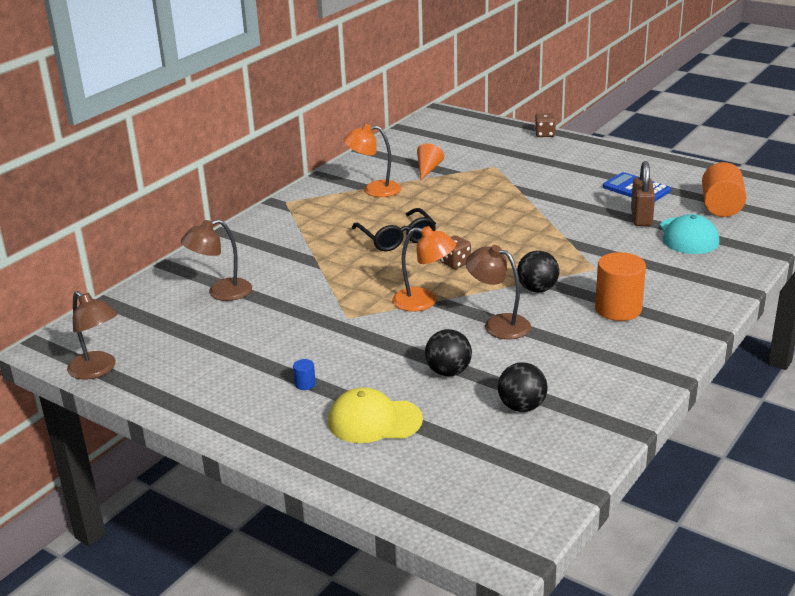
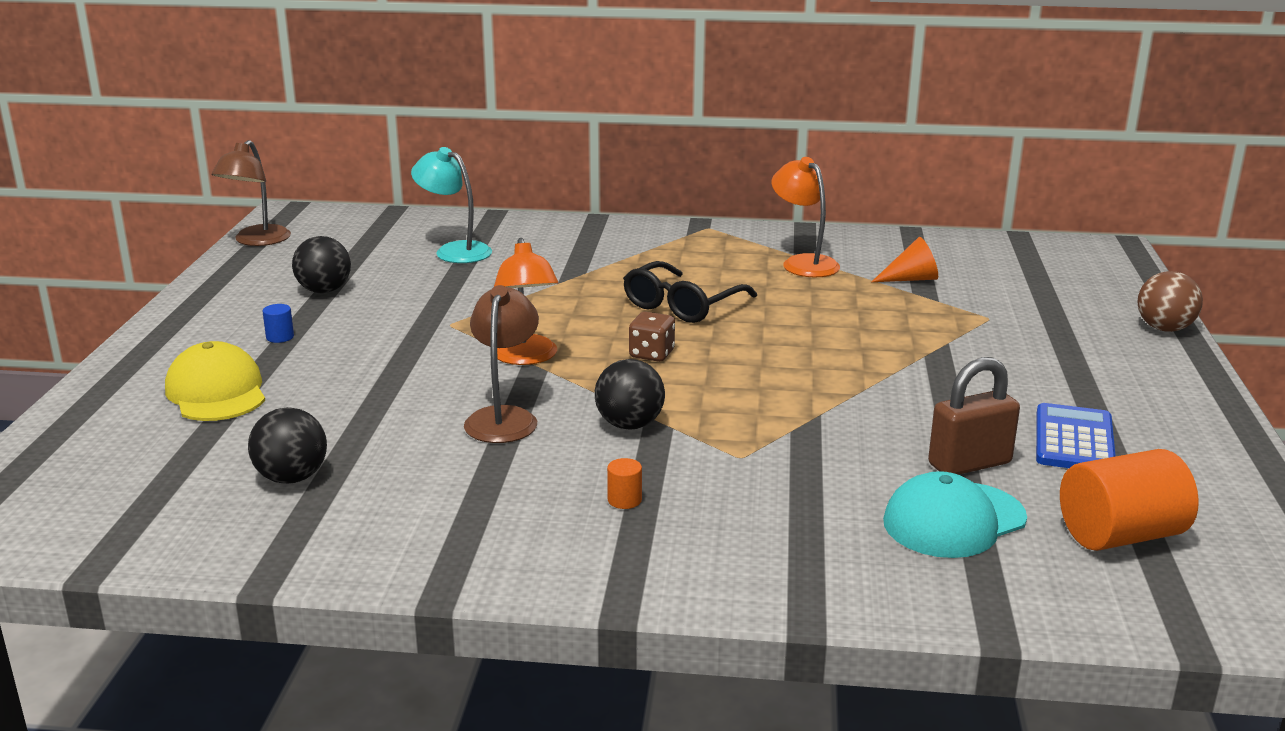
camera: 60 degrees right, 5 degrees down
brown lamp [181,219,252,301] -> turquoise lamp [411,147,492,263]
black ball [425,329,472,376] -> black ball moved to [292,236,351,293]
brown dice [535,113,556,137] -> brown ball [1137,271,1203,332]
orange cylinder [595,252,646,321] -> orange cylinder [607,458,642,509], size x0.41

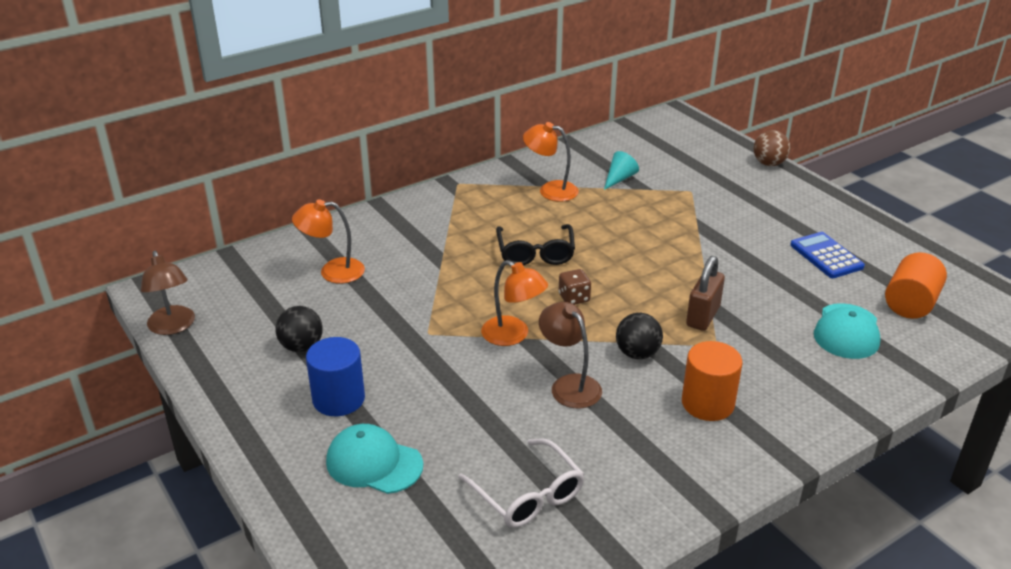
camera: 40 degrees left, 10 degrees up
yellow cap [165,341,265,421] -> turquoise cap [326,424,423,494]
black ball [248,407,327,484] -> white glasses [458,438,585,528]
blue cylinder [262,304,294,343] -> blue cylinder [306,337,365,416], size x2.42
turquoise lamp [411,147,492,263] -> orange lamp [292,200,365,283]
orange cylinder [607,458,642,509] -> orange cylinder [682,341,743,421], size x2.42
orange cone [872,237,938,282] -> turquoise cone [604,151,639,190]
brown padlock [928,357,1020,475] -> brown padlock moved to [686,256,725,331]

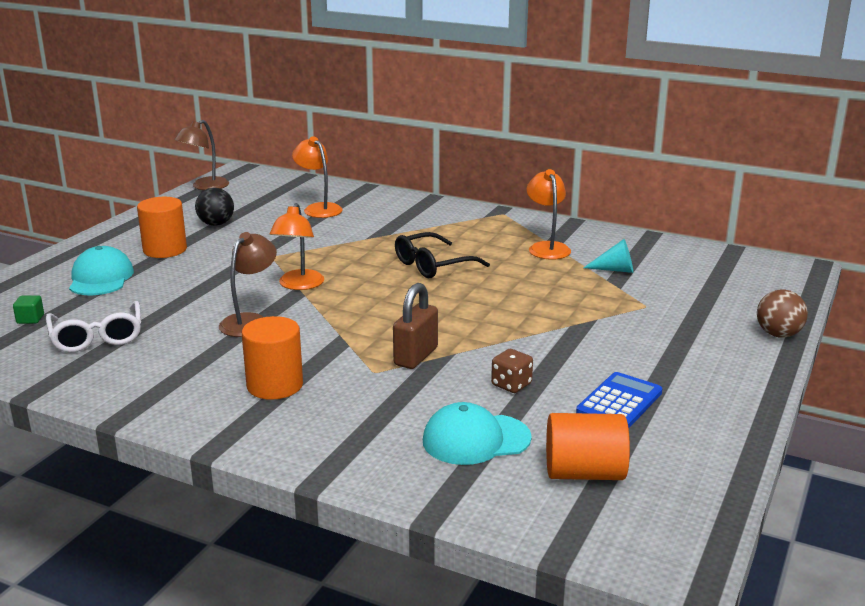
camera: 60 degrees right, 10 degrees down
blue cylinder [306,337,365,416] -> orange cylinder [137,197,187,258]
white glasses [458,438,585,528] -> white glasses turned 45 degrees counterclockwise [46,301,141,352]
brown dice [559,269,591,305] -> brown dice moved to [491,349,533,393]
black ball [616,313,663,359] -> none
brown padlock [686,256,725,331] -> brown padlock turned 60 degrees counterclockwise [393,283,438,369]
none -> green cube [13,295,44,324]

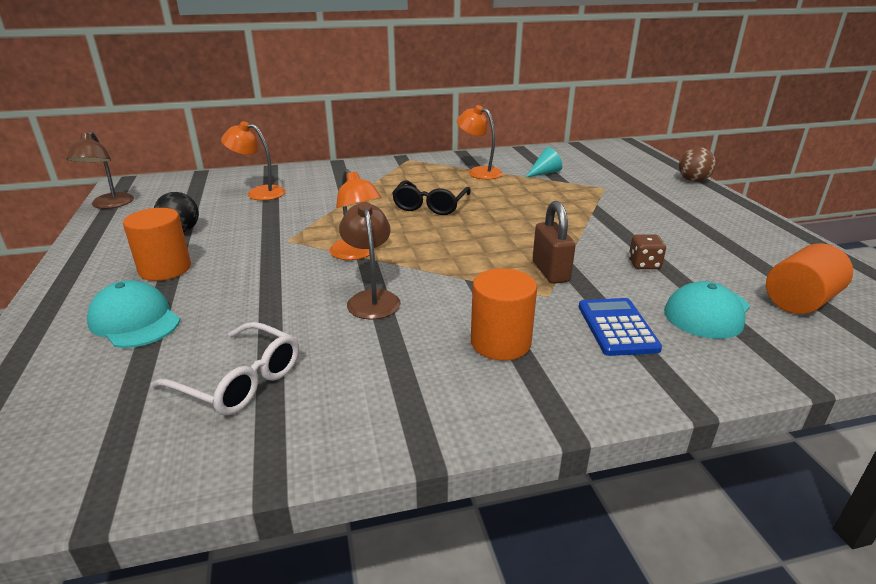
camera: 40 degrees left, 5 degrees up
green cube [13,295,44,324] -> none
blue calculator [576,372,663,428] -> blue calculator moved to [579,298,662,356]

